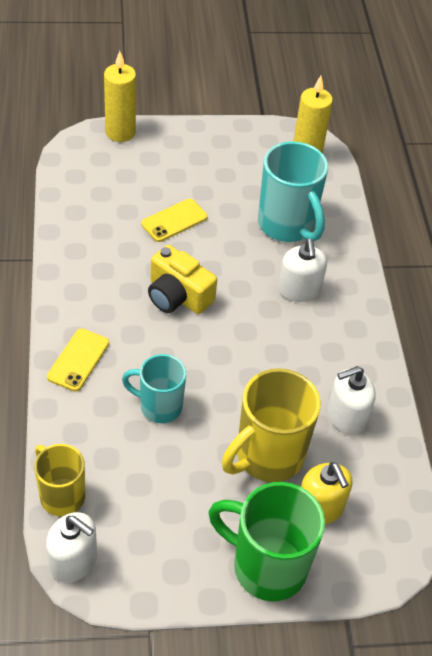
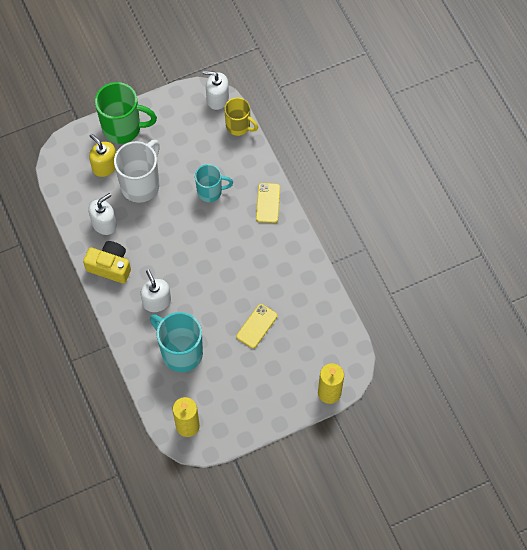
camera: 165 degrees right, 15 degrees up
yellow camera [148,245,217,314] -> yellow camera moved to [83,241,131,284]
yellow mug [222,368,321,482] -> white mug [114,140,160,203]

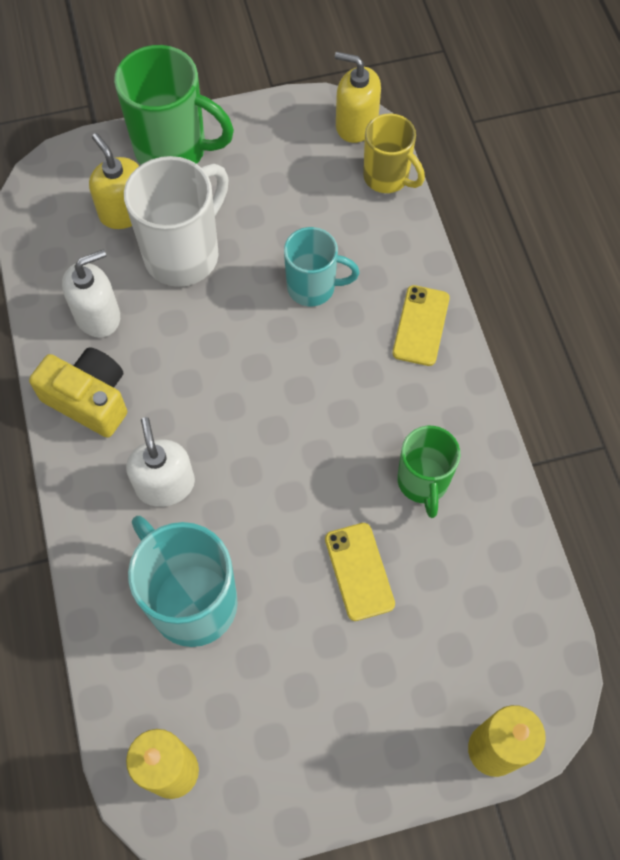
camera: 10 degrees right, 0 degrees up
white soap dispenser [203,70,229,110] -> yellow soap dispenser [335,52,381,143]
yellow phone [236,304,278,348] -> yellow phone turned 60 degrees counterclockwise [325,523,395,621]
none -> green mug [397,426,460,518]

